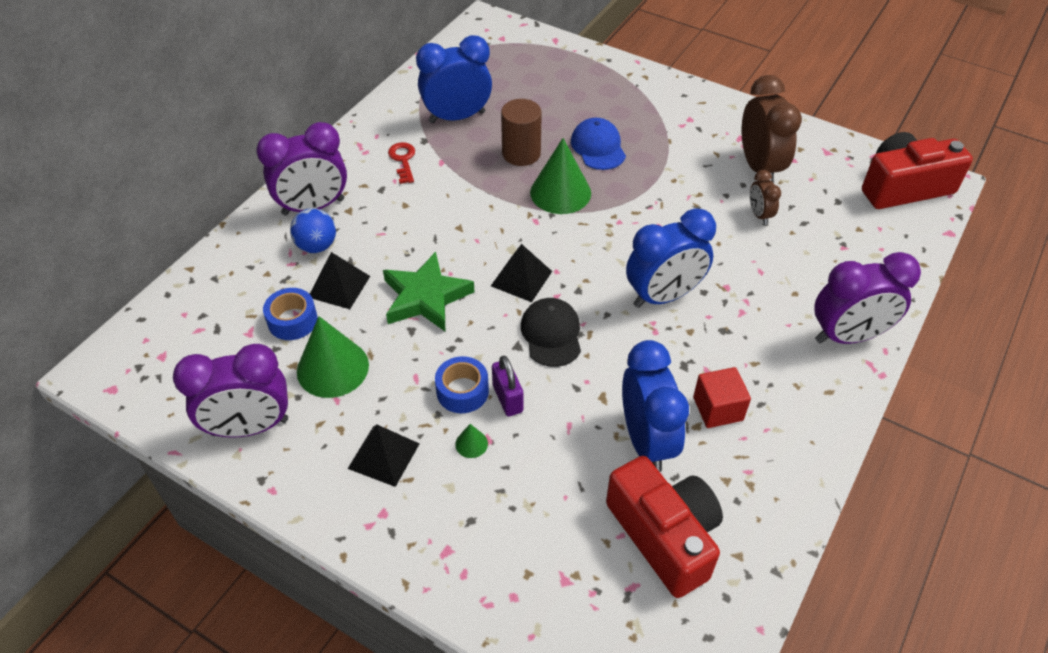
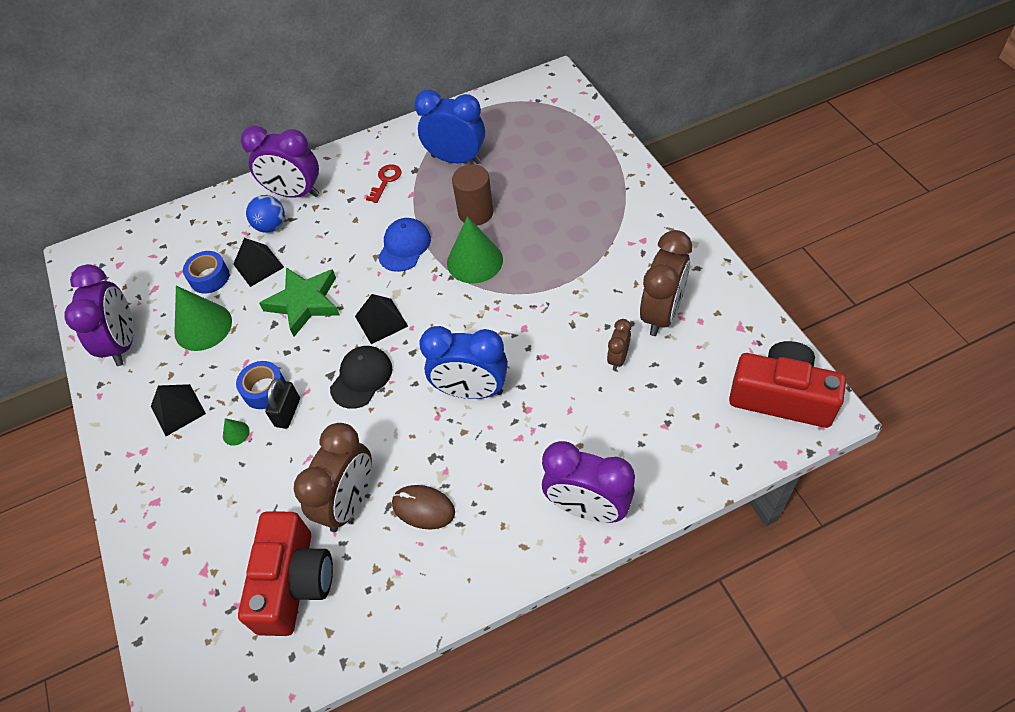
camera: 40 degrees right, 5 degrees up
purple clock [173,344,288,438] -> purple clock turned 120 degrees counterclockwise [64,264,133,366]
purple padlock [492,356,523,416] -> black padlock [265,378,300,429]
blue cap [571,118,626,170] -> blue cap moved to [378,218,431,272]
blue clock [622,340,689,472] -> brown clock [294,423,372,532]
red cube [693,367,751,428] -> brown mouse [392,485,455,530]

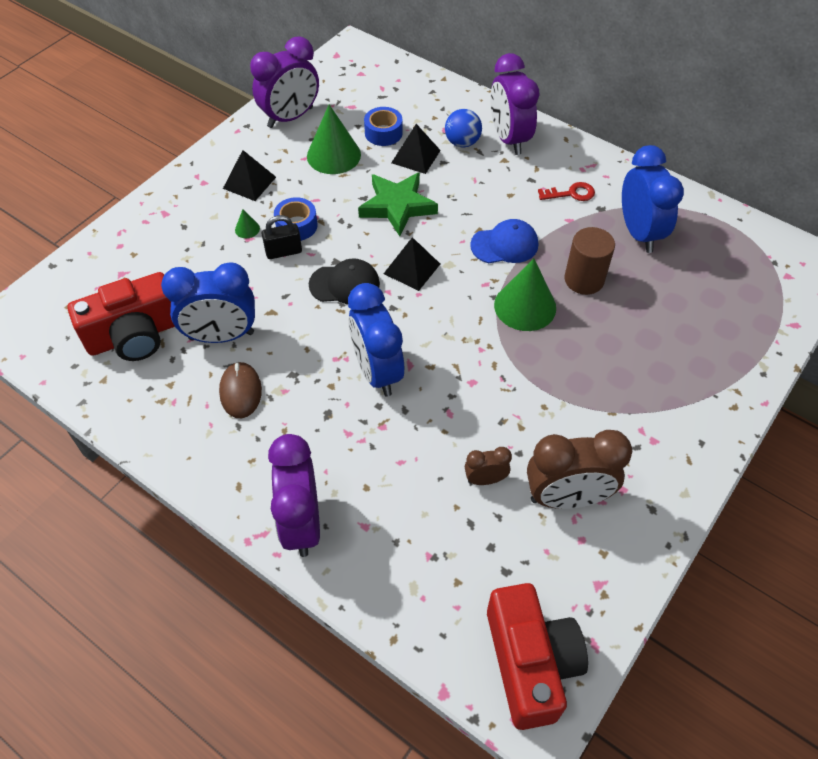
camera: 55 degrees right, 0 degrees up
brown clock [294,423,372,532] -> blue clock [161,262,255,343]

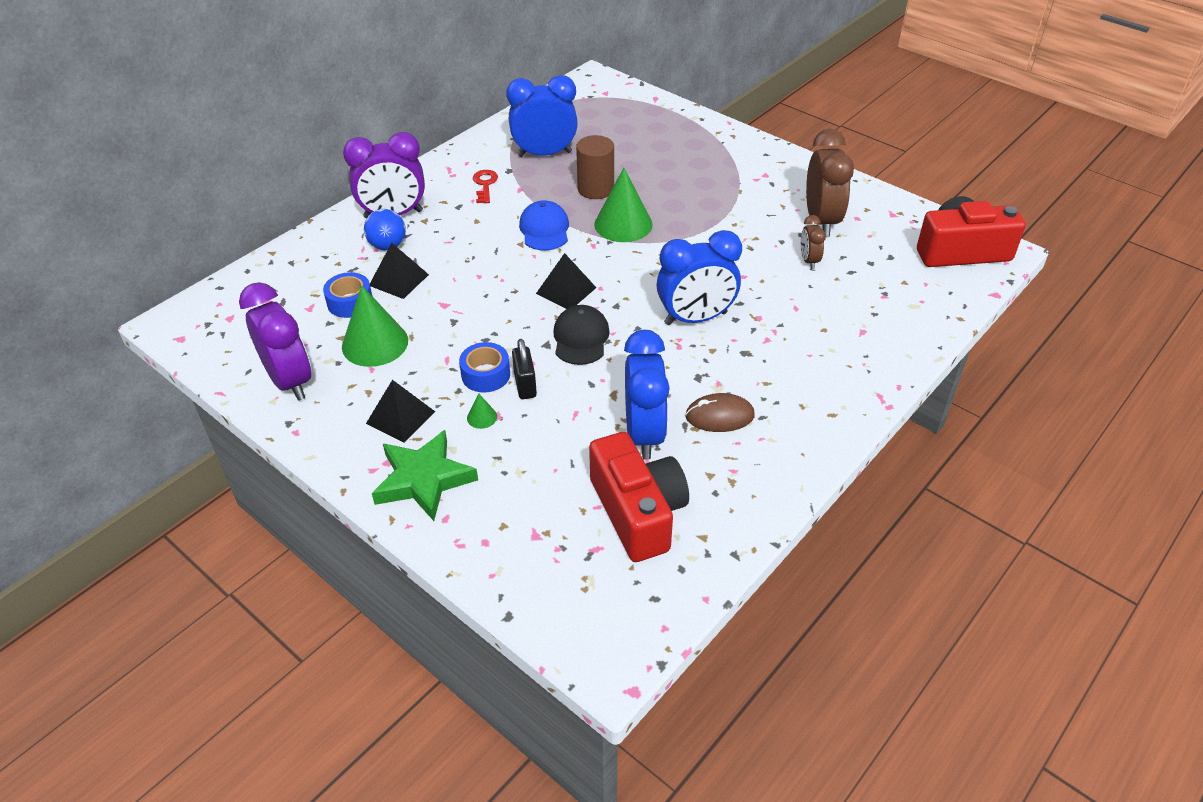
camera: 85 degrees left, 10 degrees down
purple clock [268,434,320,557] -> none
green star [358,172,438,236] -> green star moved to [372,430,478,521]

